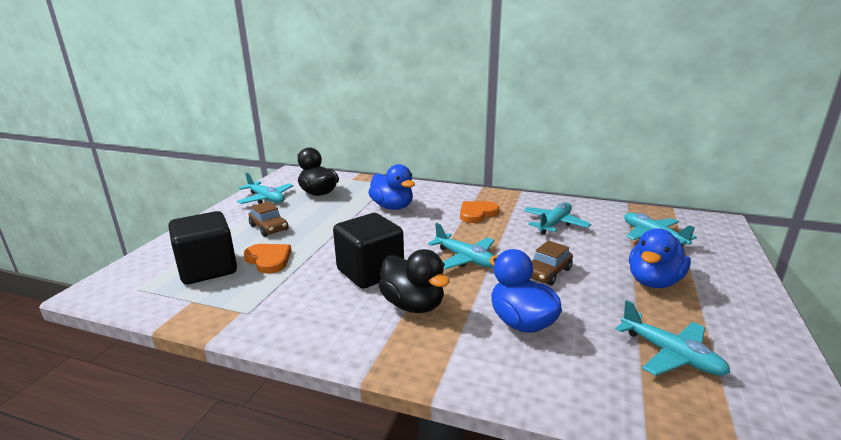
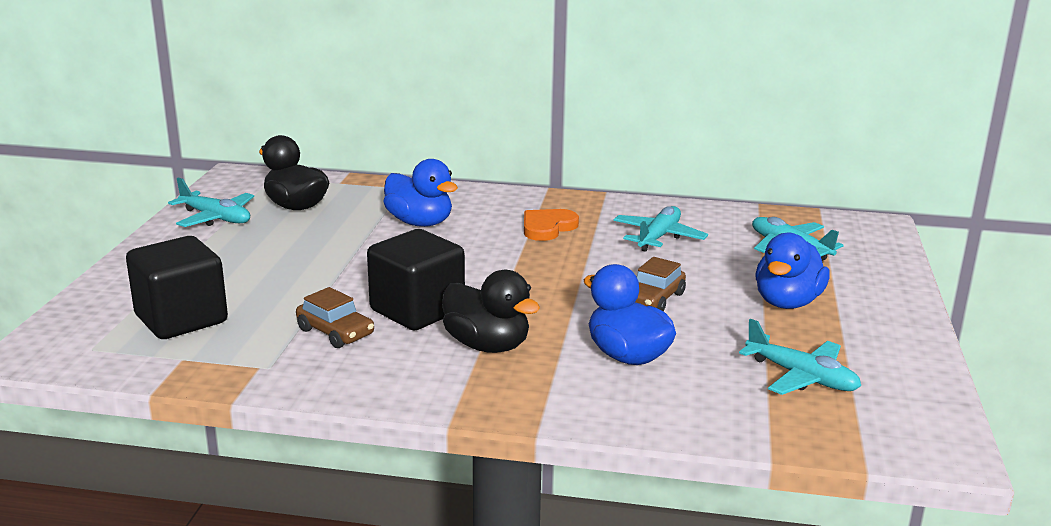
camera: 10 degrees left, 0 degrees up
orange heart [244,244,292,274] -> none
brown car [249,202,289,237] -> brown car moved to [296,287,374,348]
turquoise plane [428,223,495,269] -> none

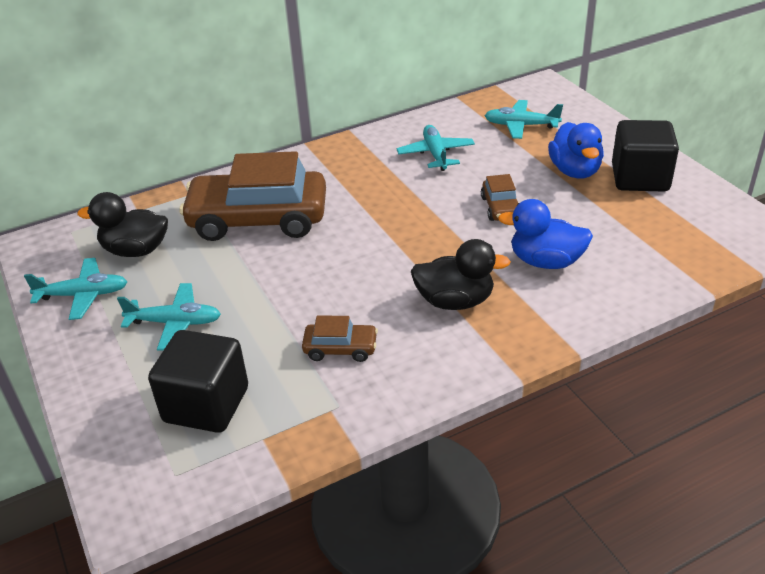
camera: 35 degrees left, 15 degrees up
black cube [367,229,465,330] -> black cube moved to [612,120,679,192]
blue duck [383,159,458,227] -> brown car [180,151,326,241]
orange heart [524,209,579,241] -> none
turquoise plane [739,319,861,395] -> turquoise plane moved to [117,283,221,350]

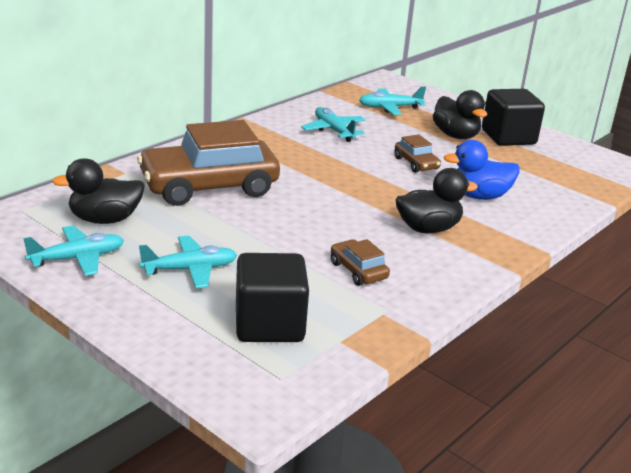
camera: 25 degrees left, 10 degrees down
brown car [302,315,378,362] -> brown car turned 105 degrees counterclockwise [331,239,390,286]
blue duck [548,122,604,178] -> black duck [433,90,487,139]

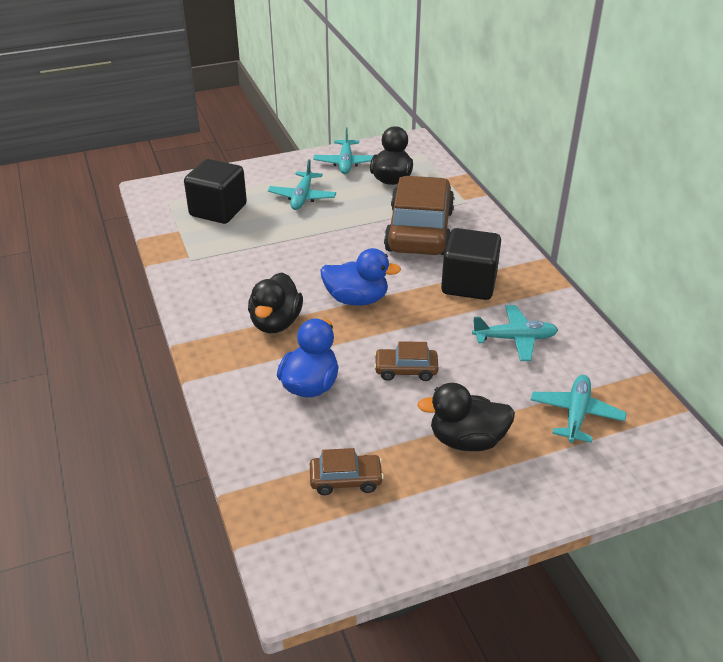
camera: 120 degrees right, 10 degrees up
brown car [331,239,390,286] -> brown car moved to [310,448,384,495]
black cube [482,89,545,146] -> black cube moved to [441,228,501,300]
none -> blue duck [320,248,401,306]

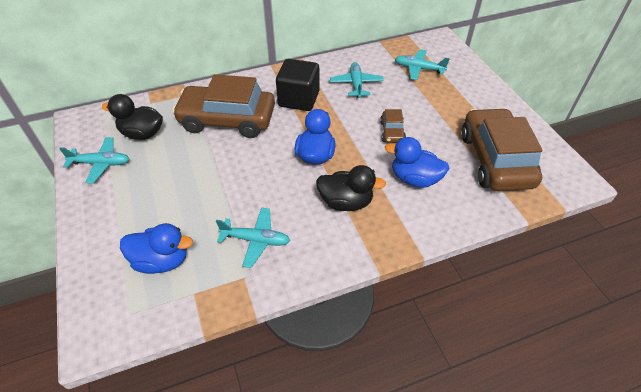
camera: 90 degrees left, 10 degrees up
black cube [184,159,247,224] -> blue duck [120,223,193,274]
turquoise plane [268,159,336,210] -> turquoise plane moved to [216,208,290,268]
brown car [310,448,384,495] -> brown car [461,108,542,191], size x2.28
black duck [417,383,515,451] -> none

